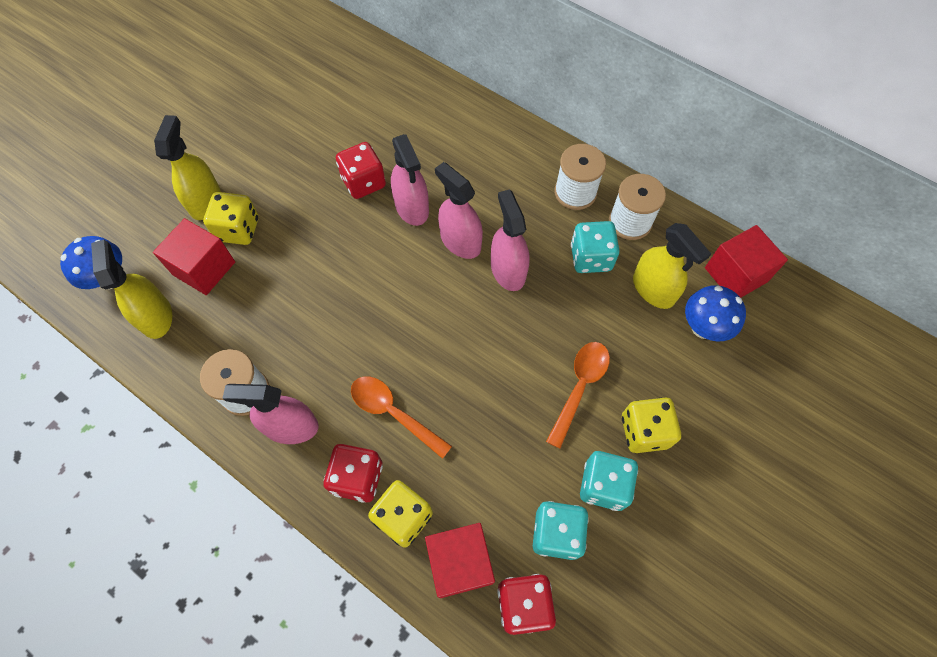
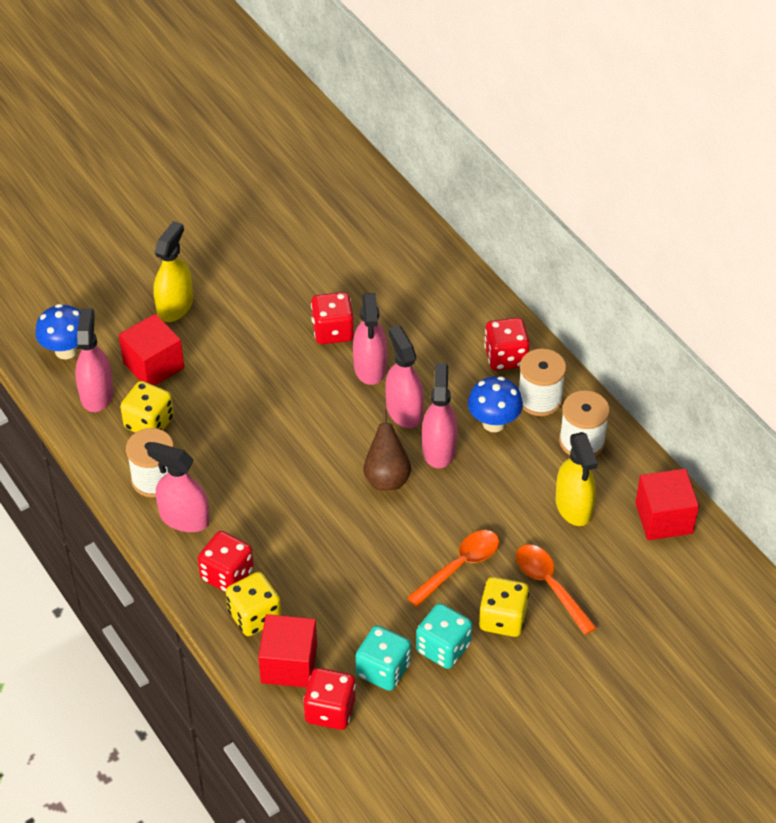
camera: 20 degrees right, 15 degrees down
yellow spray bottle [91,240,172,339] -> pink spray bottle [75,308,113,412]
yellow dice [203,192,259,245] -> yellow dice moved to [120,381,174,433]
orange spoon [351,376,452,459] -> orange spoon moved to [516,545,597,635]
turquoise dice [571,221,620,273] -> none
blue mushroom [685,285,746,341] -> blue mushroom moved to [468,376,523,432]
none -> brown pear [363,409,411,490]
none -> red dice [484,318,530,371]

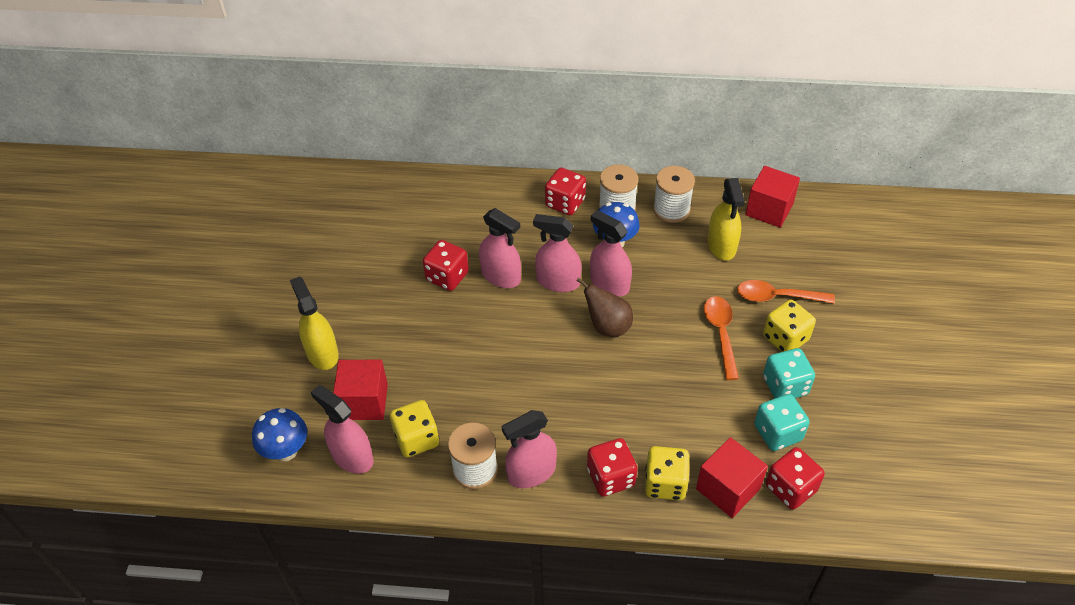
camera: 50 degrees left, 0 degrees up
yellow spray bottle [555,432,598,526] -> yellow spray bottle turned 60 degrees clockwise [707,178,745,260]

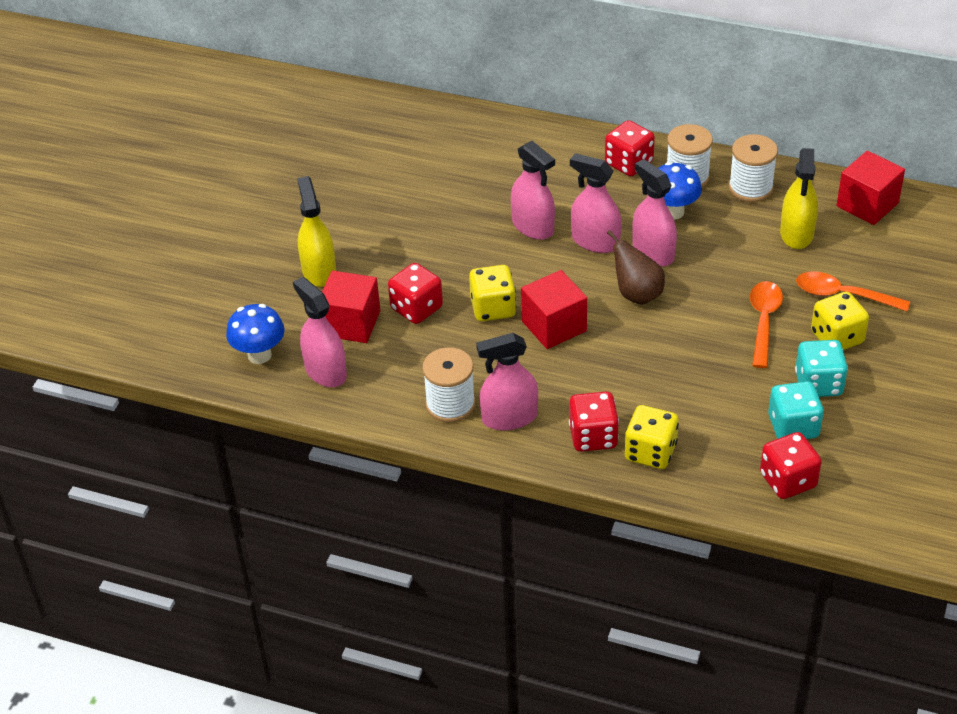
camera: 15 degrees right, 5 degrees down
yellow dice [390,400,439,457] -> yellow dice moved to [469,265,516,321]
red dice [423,240,469,291] -> red dice moved to [388,263,443,324]
red cube [696,437,768,518] -> red cube moved to [521,270,587,349]

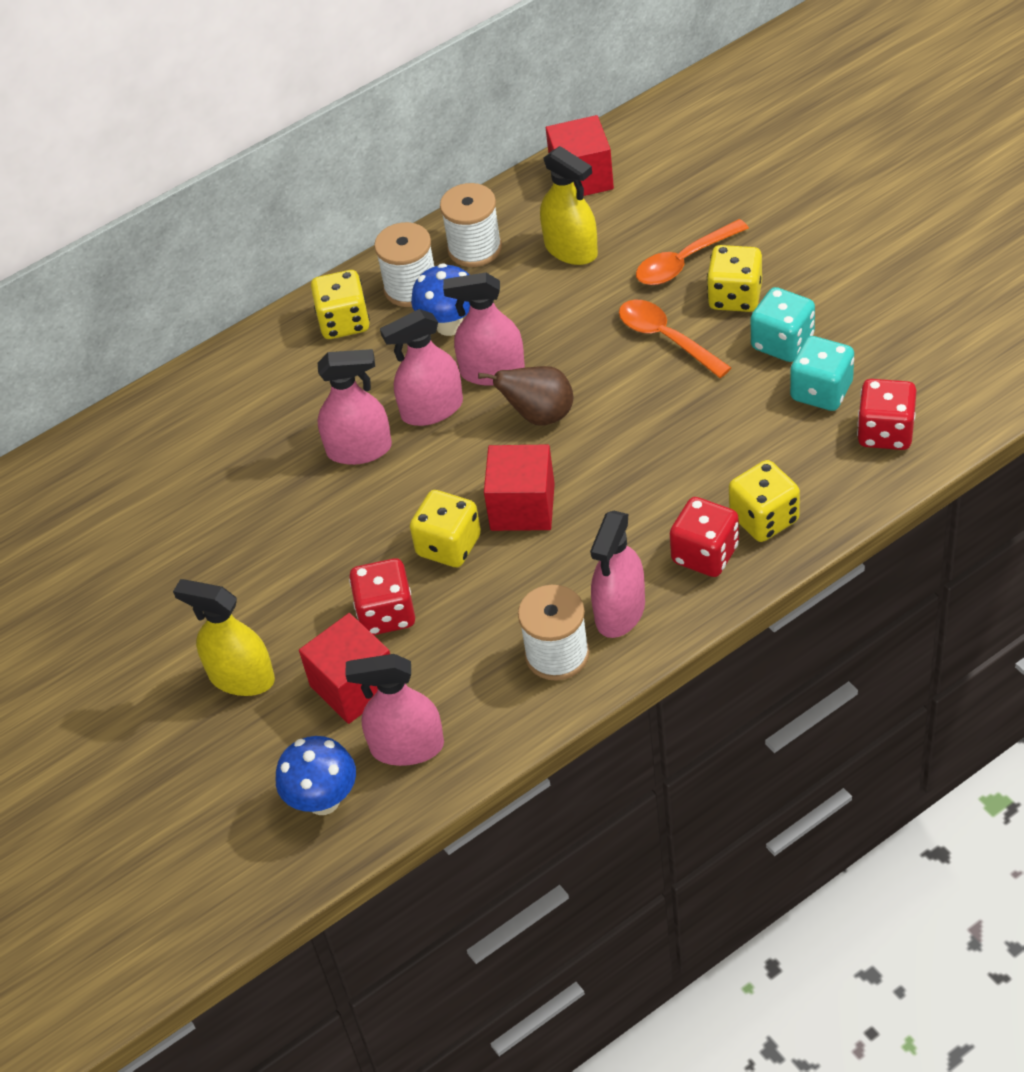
camera: 50 degrees left, 5 degrees up
red dice [605,120,655,176] -> yellow dice [311,270,370,339]

